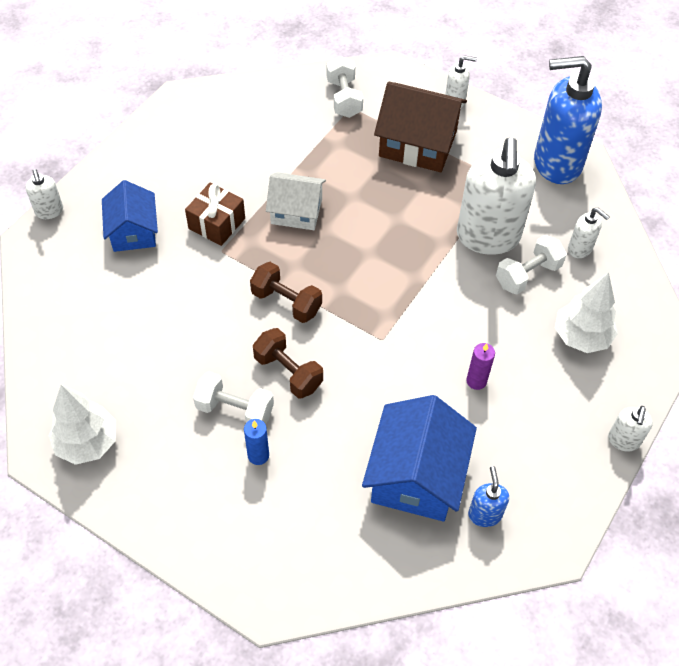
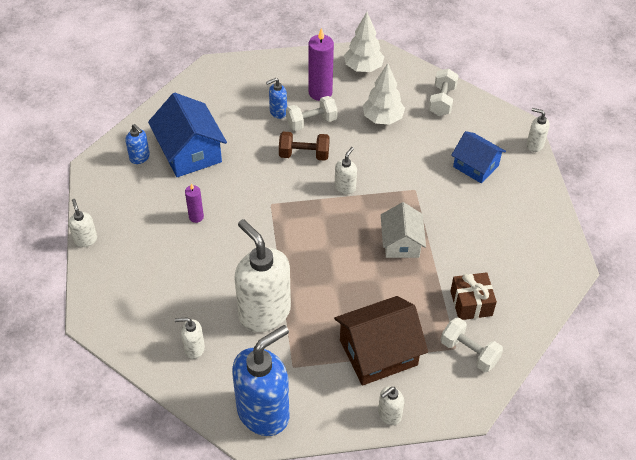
camera: 140 degrees right, 5 degrees down
brown gift [185,182,245,246] -> brown gift moved to [450,272,497,320]
blue candle [244,419,269,465] -> blue soap dispenser [266,78,287,119]
brown dumbbell [250,262,322,323] -> white soap dispenser [335,147,357,194]
white house [266,172,326,230] -> white house turned 60 degrees counterclockwise [381,202,426,258]
white dumbbell [496,235,567,295] -> white dumbbell moved to [429,68,459,116]
white tree [555,272,618,353] -> white tree moved to [363,63,405,125]
none -> purple candle [308,28,334,101]

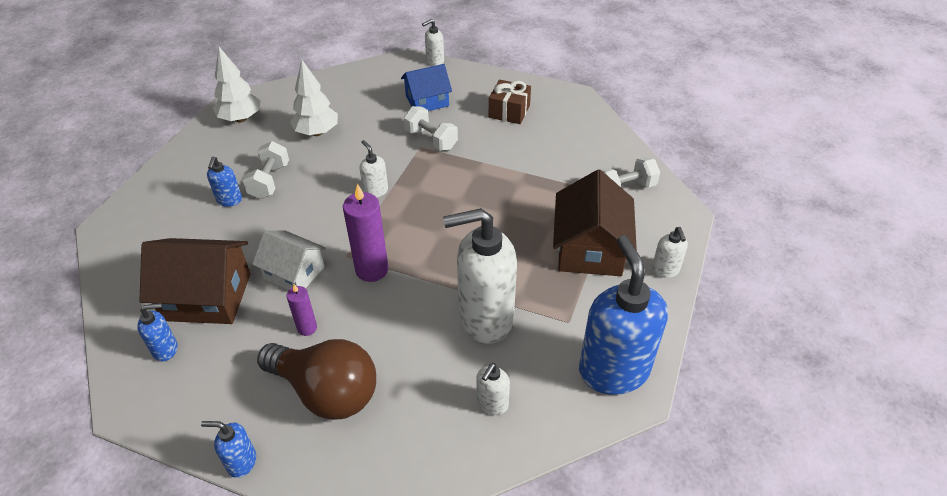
camera: 60 degrees left, 5 degrees down
white soap dispenser [68,199,97,247] -> blue soap dispenser [201,421,256,478]
blue house [148,93,227,177] -> brown house [139,238,251,324]
brown dumbbell [279,132,330,161] -> none
purple candle [308,28,334,101] -> purple candle moved to [343,184,389,282]
white house [381,202,426,258] -> white house moved to [252,230,326,290]
white dumbbell [429,68,459,116] -> white dumbbell moved to [404,106,458,151]
brown gift [450,272,497,320] -> brown gift moved to [489,80,531,124]
none -> brown light bulb [257,339,376,420]

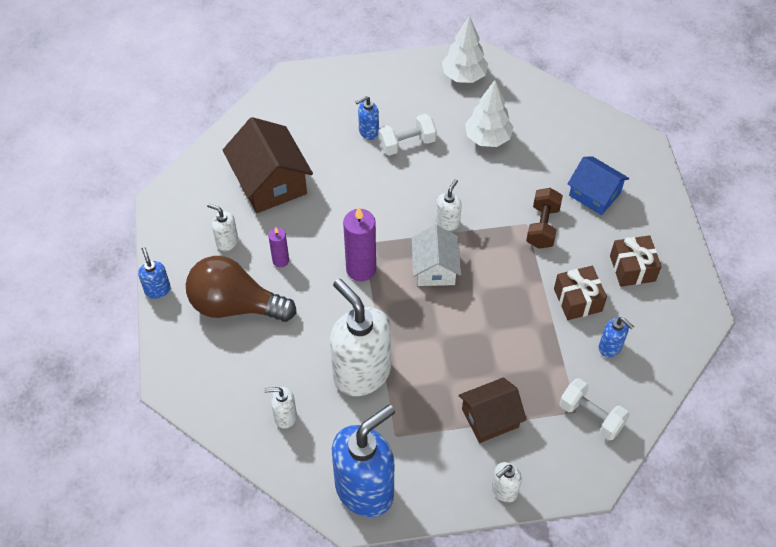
camera: 60 degrees right, 10 degrees up
blue soap dispenser [137,303,178,361] -> blue soap dispenser moved to [599,317,634,357]
white house [252,230,326,290] -> white house moved to [412,225,461,286]
brown light bulb [257,339,376,420] -> brown light bulb turned 105 degrees clockwise [186,256,296,322]
white dumbbell [404,106,458,151] -> brown dumbbell [526,188,563,249]
white soap dispenser [422,19,444,66] -> white soap dispenser moved to [207,203,238,251]
brown house [553,170,637,276] -> brown house [459,377,527,443], size x0.65
none -> brown gift [554,266,607,320]

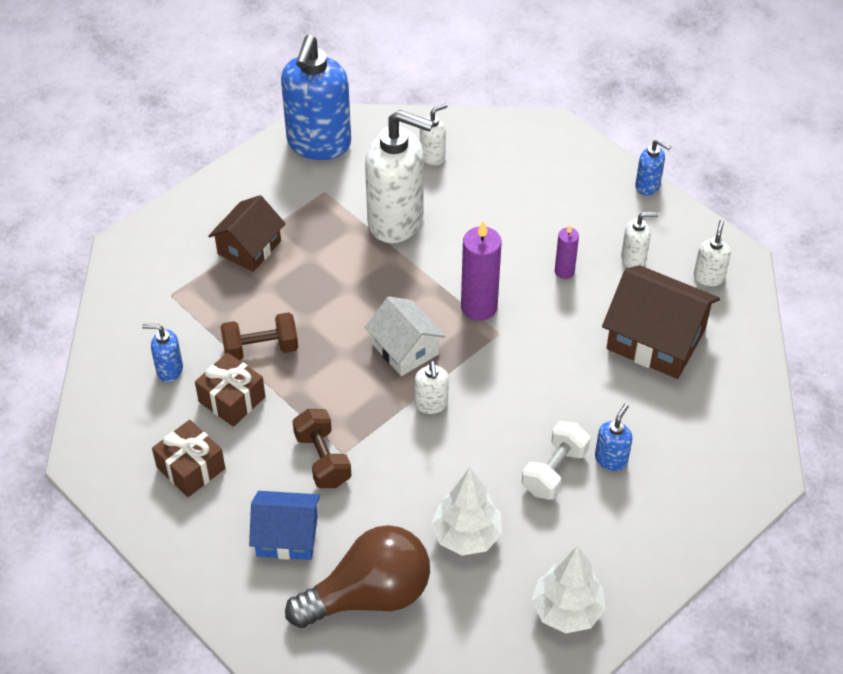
camera: 145 degrees right, 5 degrees down
brown light bulb [186,256,296,322] -> brown light bulb moved to [285,525,430,628]
white soap dispenser [492,462,522,502] -> white soap dispenser moved to [694,220,731,286]
white dumbbell [559,378,630,440] -> none
none -> brown dumbbell [220,312,298,360]

